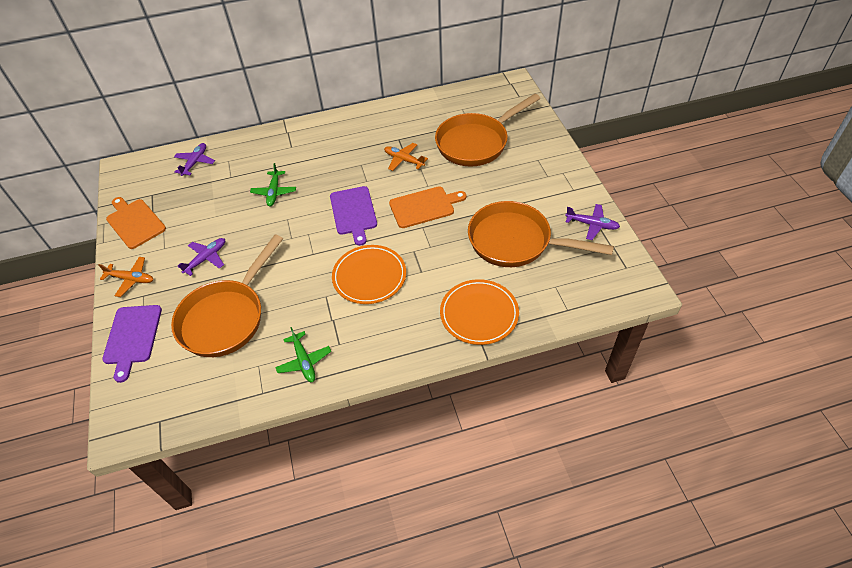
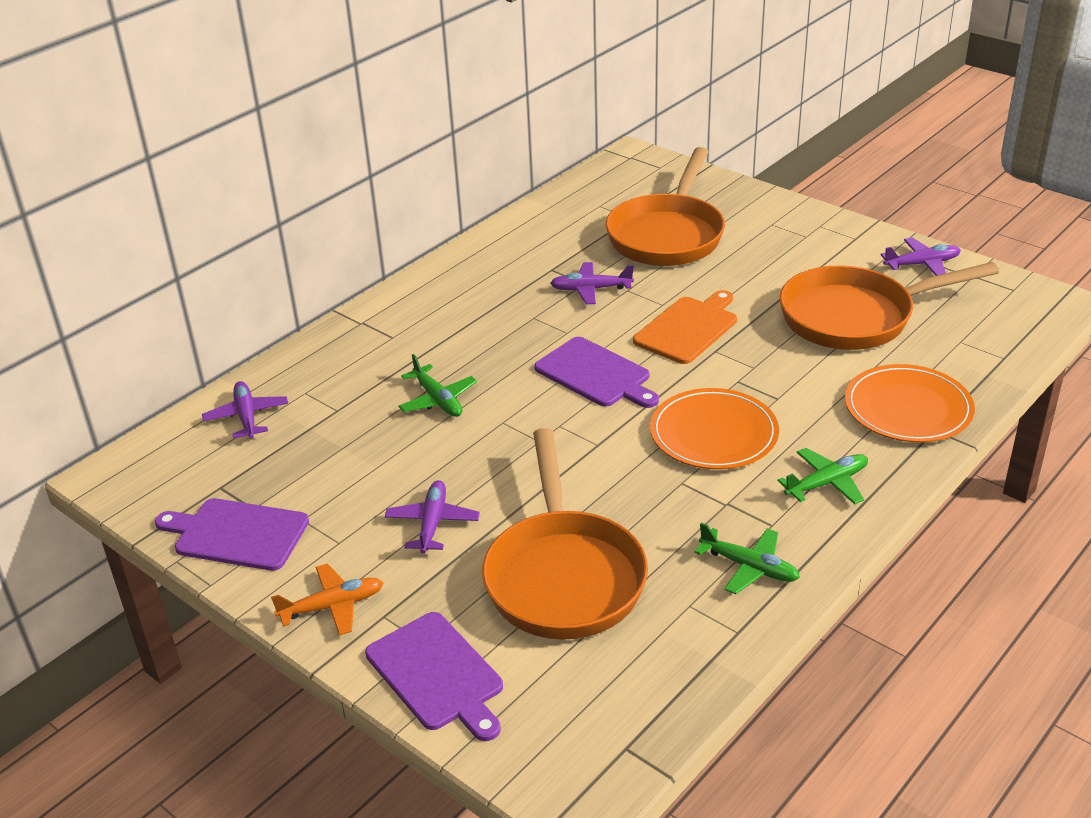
camera: 35 degrees left, 15 degrees down
orange cutting board [106,197,166,249] -> purple cutting board [155,498,309,571]
orange plane [384,143,428,171] -> purple plane [550,262,634,304]
none -> green plane [778,448,868,504]

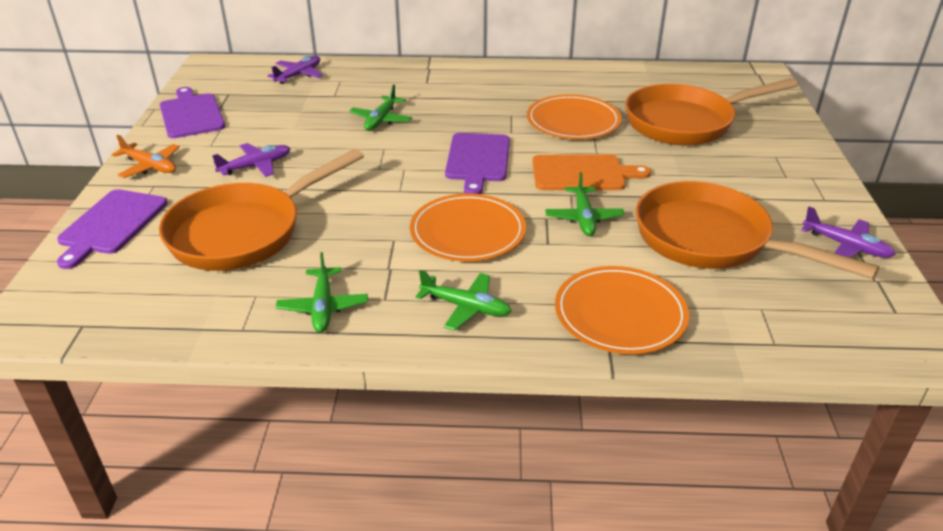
camera: 50 degrees right, 0 degrees up
purple plane [550,262,634,304] -> orange plate [527,94,621,139]
none -> green plane [545,172,625,236]

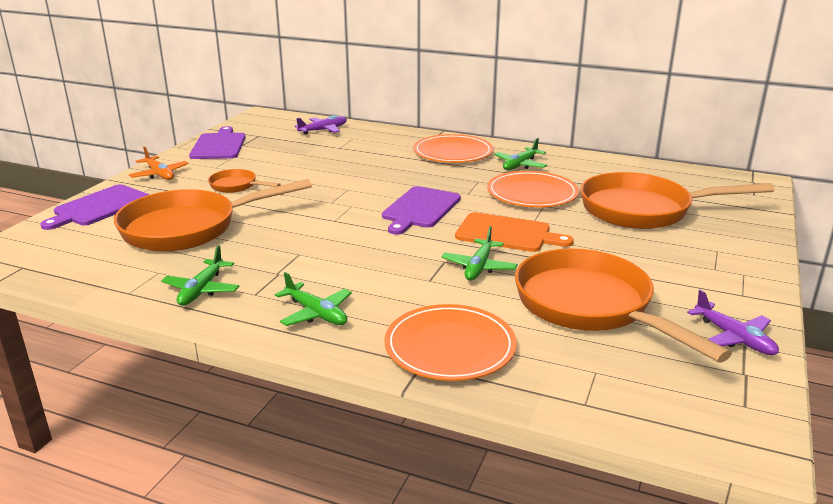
camera: 20 degrees right, 10 degrees down
purple plane [212,143,291,177] -> orange pan [208,169,281,193]
green plane [349,84,412,131] -> green plane moved to [494,138,547,170]
orange plate [410,194,526,262] -> orange plate moved to [413,134,493,163]

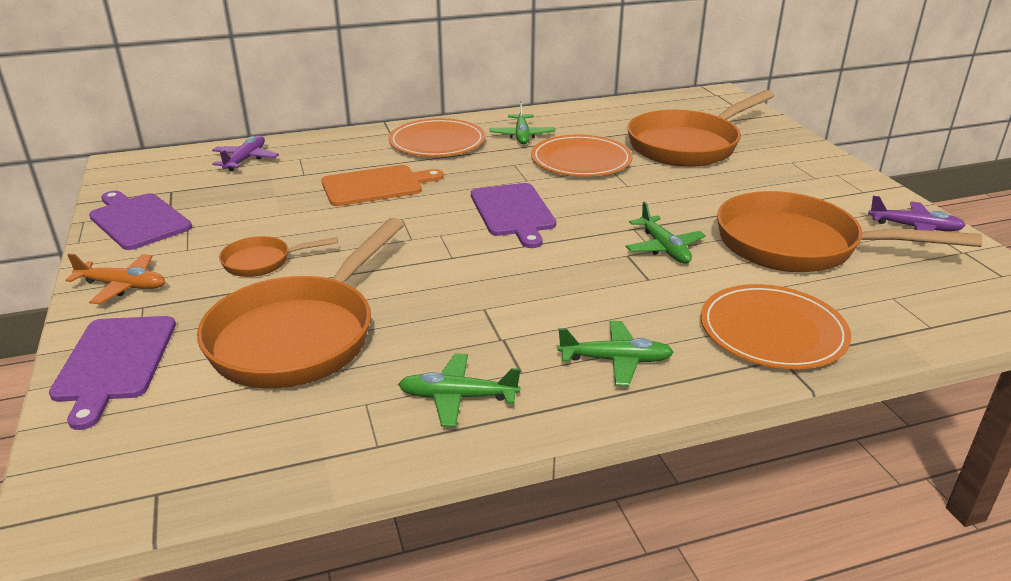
camera: 40 degrees left, 5 degrees up
green plane [161,245,240,306] -> green plane turned 120 degrees clockwise [398,353,520,427]
orange cutting board [455,212,574,252] -> orange cutting board moved to [321,165,444,206]

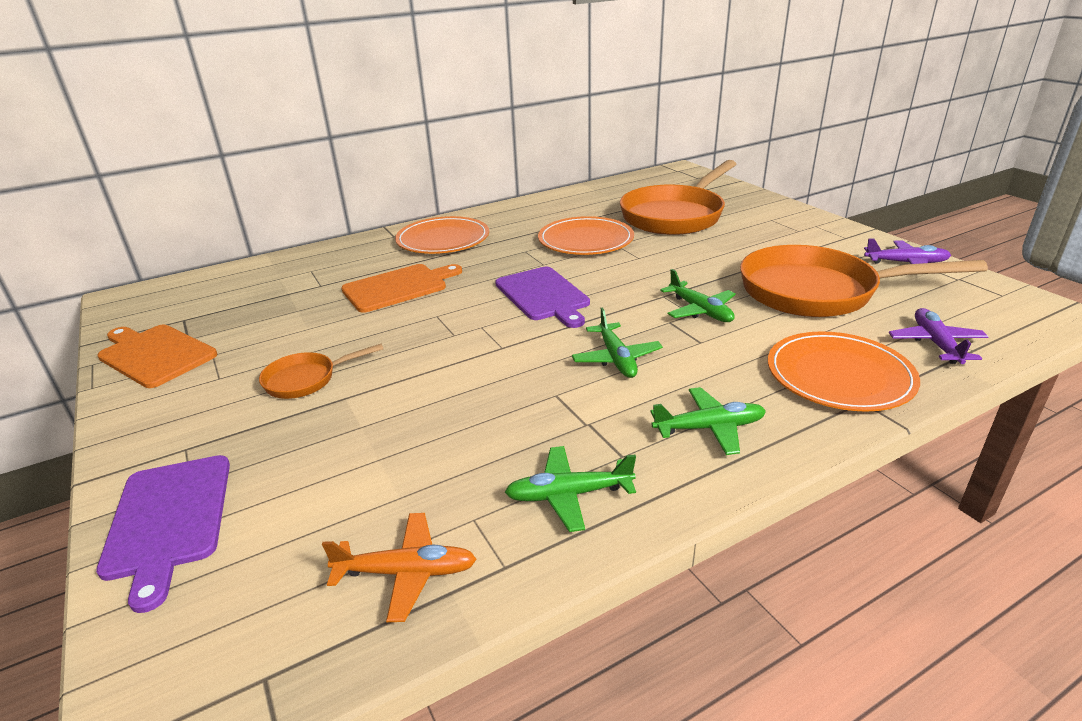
camera: 10 degrees left, 0 degrees up
orange plane [65,253,165,304] -> orange plane moved to [322,513,477,622]
purple cutting board [89,191,192,250] -> orange cutting board [97,325,217,388]
orange pan [197,218,404,388] -> none
purple plane [212,135,279,171] -> purple plane moved to [889,308,988,364]
green plane [489,101,555,144] -> green plane moved to [572,307,663,378]

